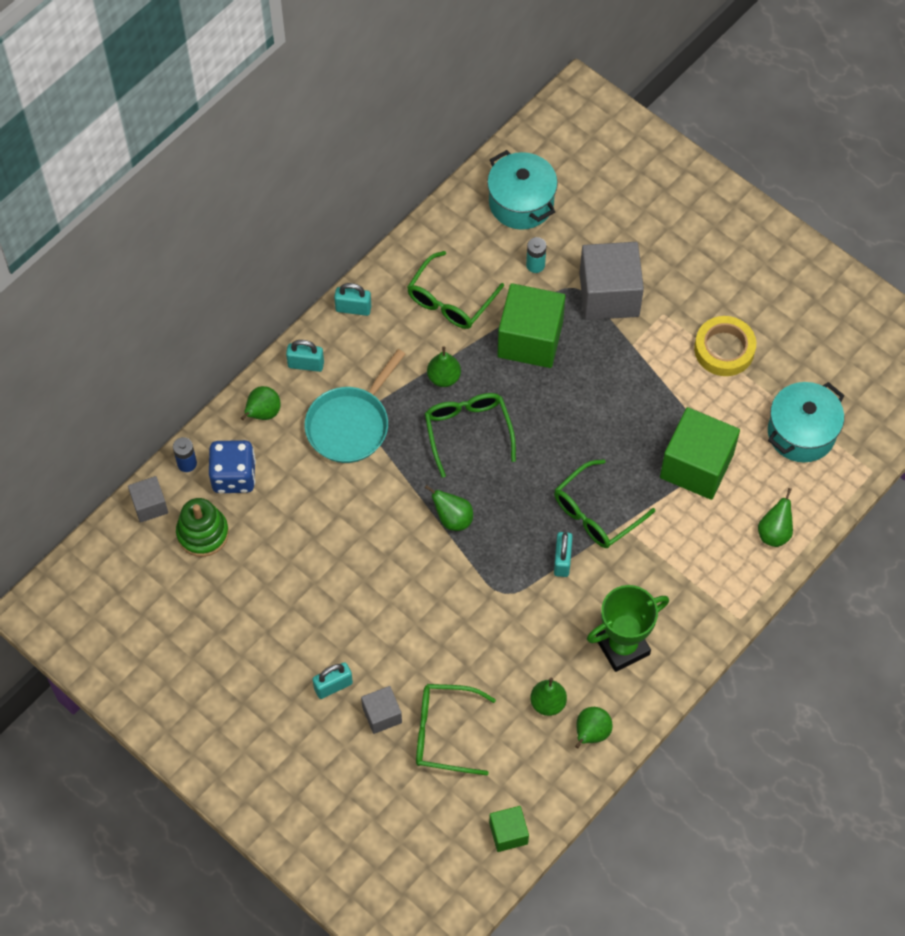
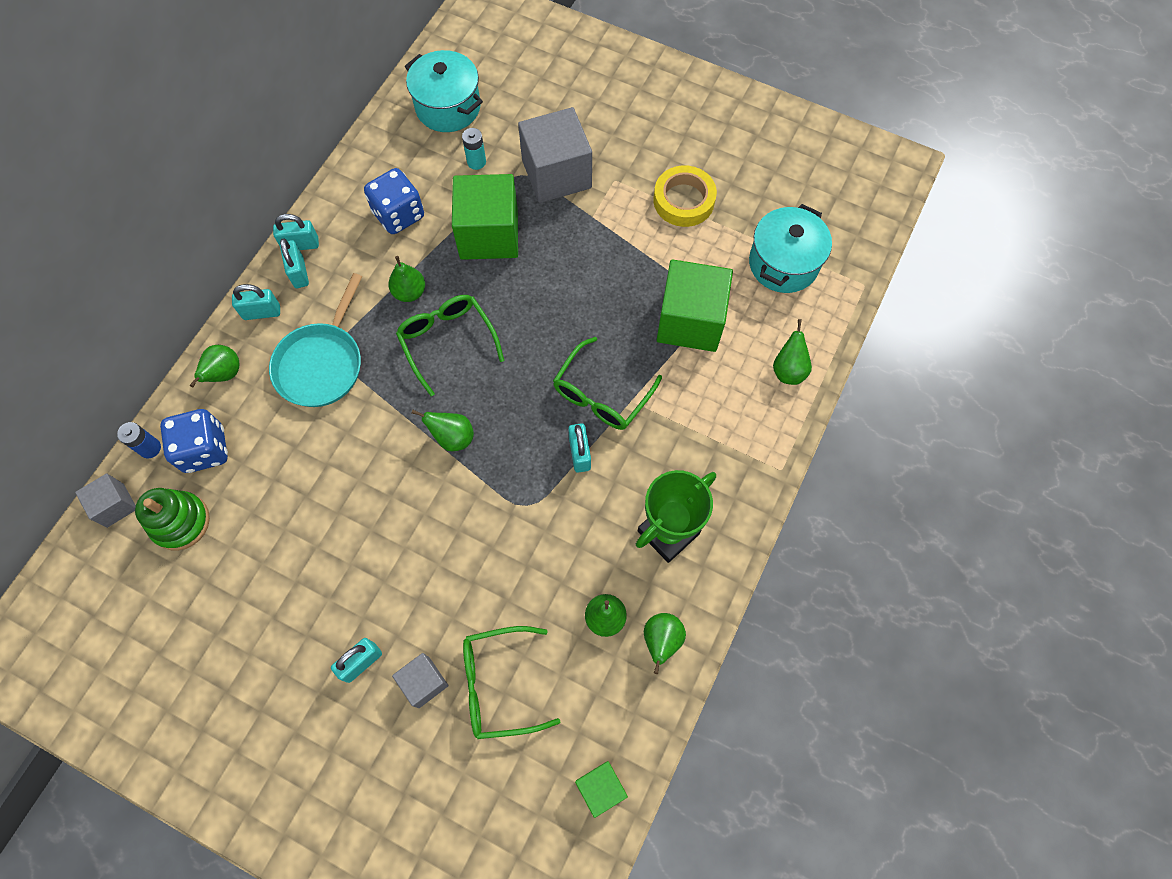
camera: 15 degrees left, 5 degrees up
green glasses [407,251,504,329] -> blue dice [364,168,424,234]
none -> turquoise padlock [280,238,309,288]

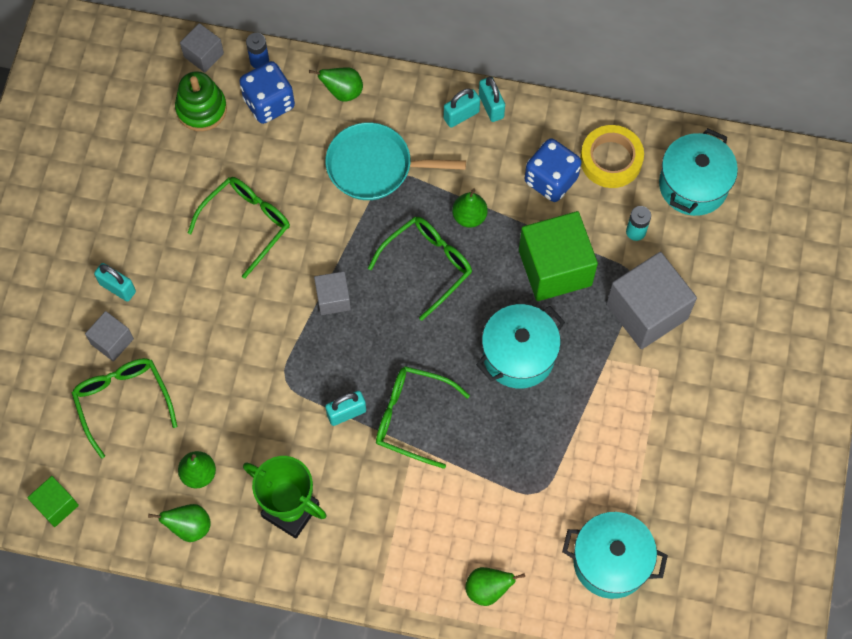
camera: 75 degrees right, 0 degrees up
turquoise padlock [232,284,280,320] -> none
green pear [412,410,474,451] -> grey cube [314,271,351,315]
yellow tape [654,165,717,227] -> yellow tape moved to [580,125,644,188]
green cube [657,260,733,352] -> none
none -> green glasses [188,177,290,279]
none -> turquoise pot [476,304,565,388]

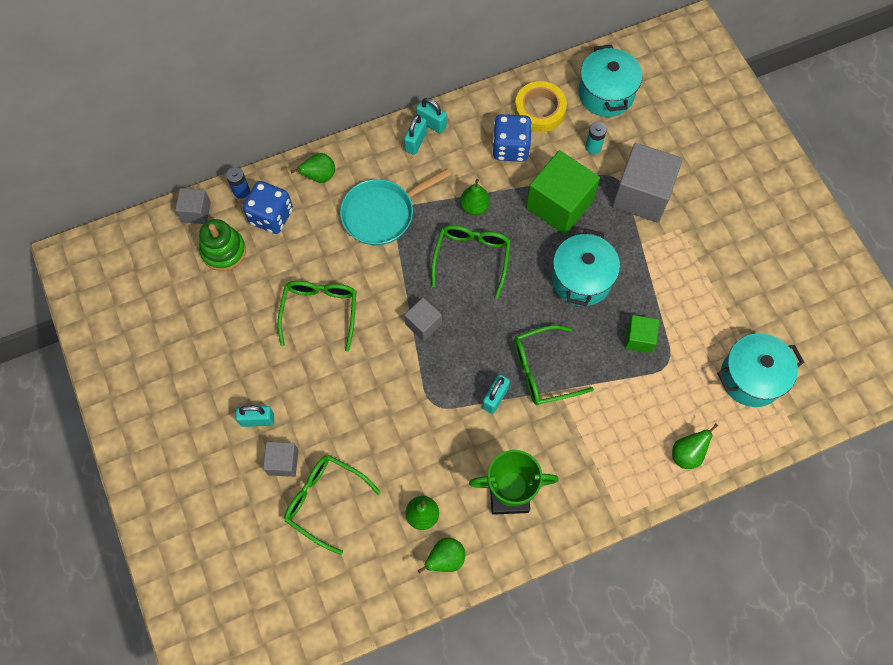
camera: 35 degrees left, 0 degrees up
green cube [27,476,79,527] -> green cube moved to [625,315,659,353]

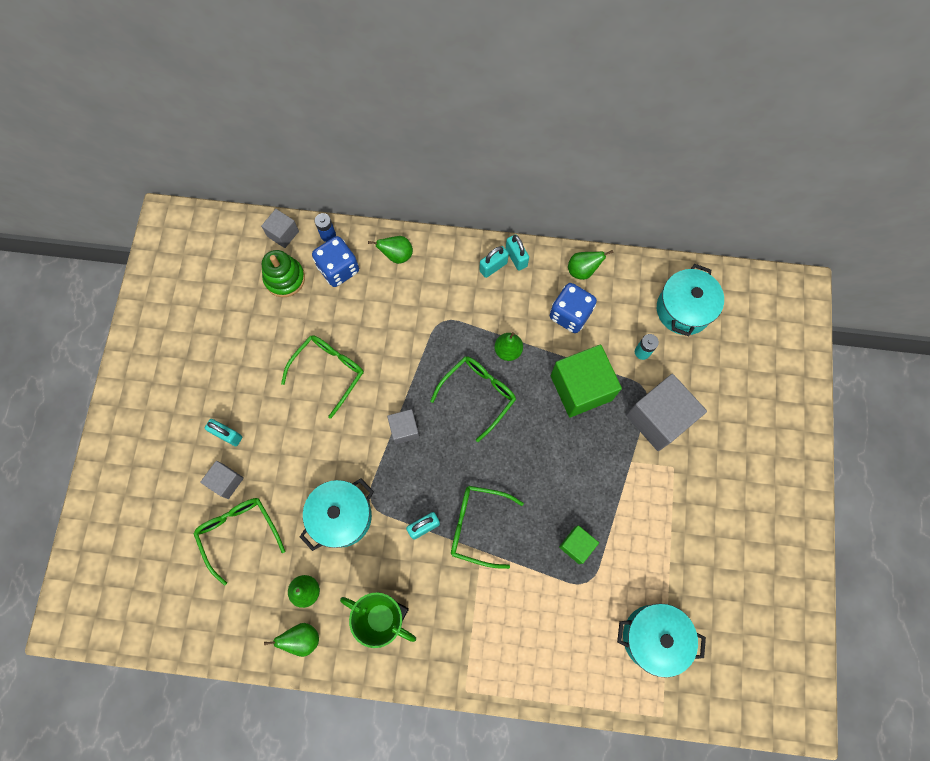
camera: 30 degrees right, 5 degrees up
turquoise pan [340,168,451,246] -> none
yellow tape [515,81,567,132] -> none
turquoise pot [552,228,620,306] -> turquoise pot moved to [300,478,374,551]
green pear [672,423,718,469] -> green pear moved to [568,250,613,280]

